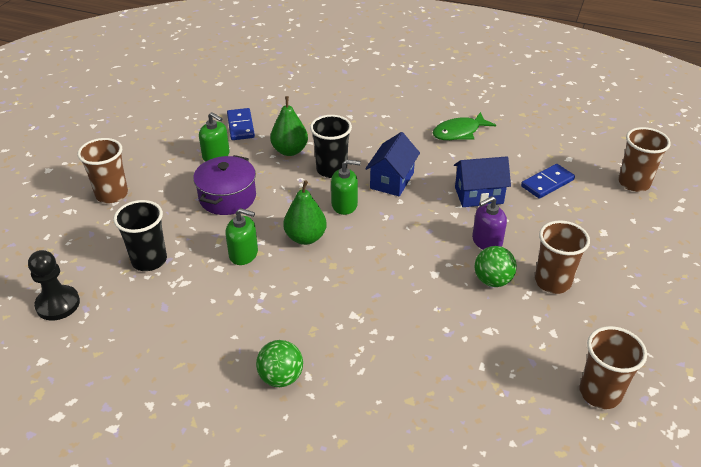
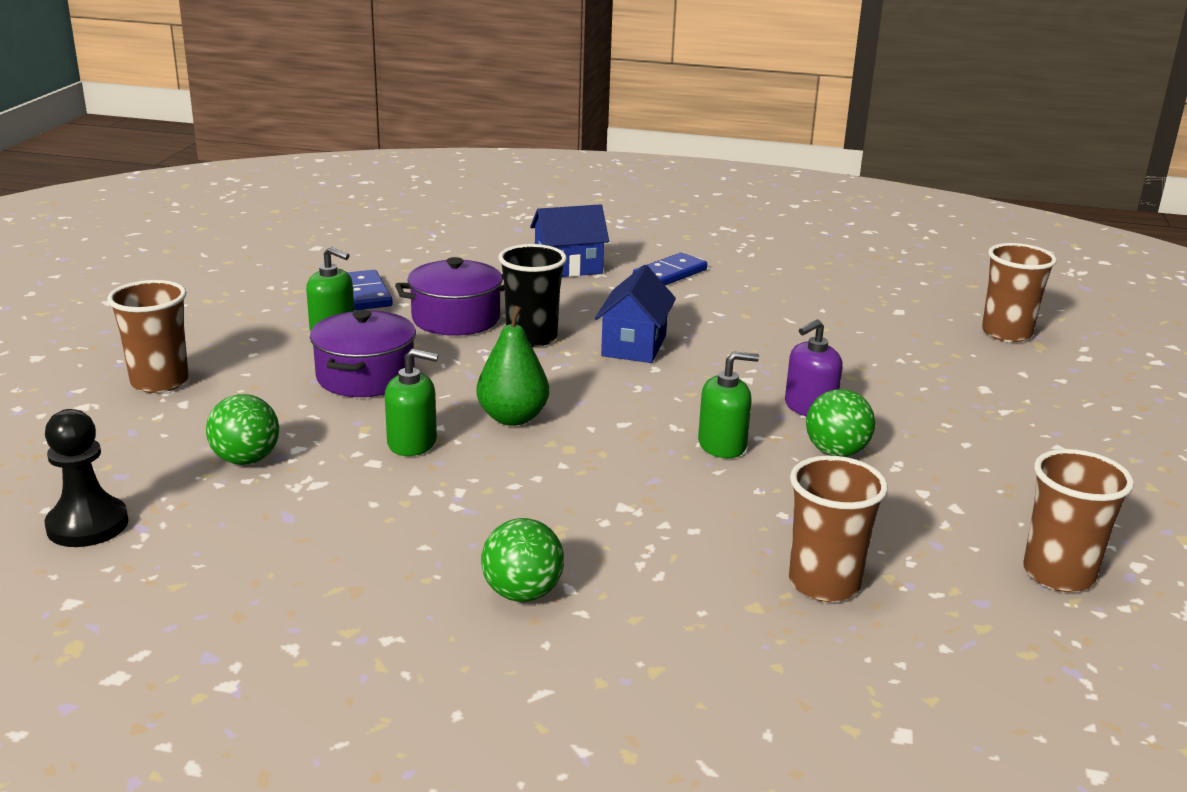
camera: 10 degrees left, 15 degrees down
black cup [113,200,167,271] -> green ball [206,394,279,465]
green pear [270,96,308,156] -> purple pot [395,257,505,336]
green soap dispenser [331,159,361,215] -> green soap dispenser moved to [698,352,759,458]
green fish [433,112,496,140] -> none
blue house [454,156,511,207] -> blue house moved to [530,204,609,277]
blue domino [521,164,575,199] -> blue domino moved to [633,253,707,285]
brown cup [535,221,590,294] -> brown cup moved to [789,456,888,602]

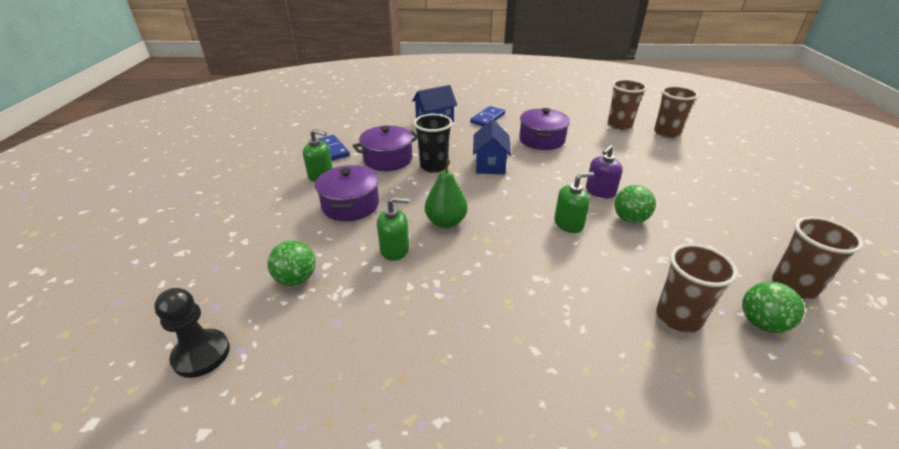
camera: 10 degrees left, 10 degrees up
brown cup [107,280,189,393] -> brown cup moved to [608,79,647,130]
green ball [481,518,564,602] -> green ball moved to [742,282,804,333]
none -> purple pot [519,108,570,150]

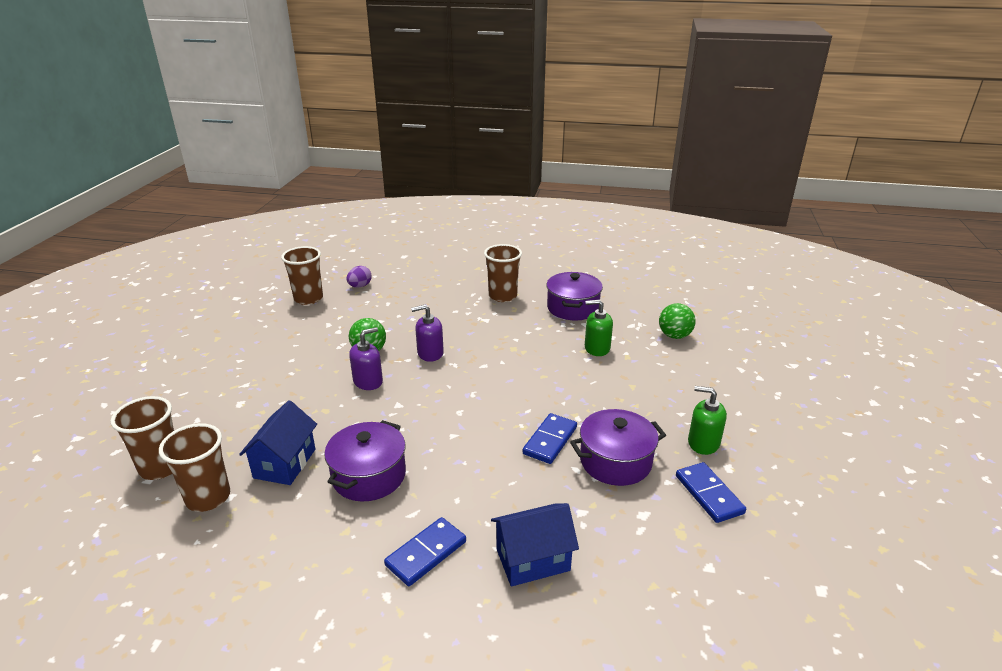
camera: 170 degrees left, 5 degrees down
black pawn [154,288,230,378] -> none
purple pot [315,165,379,221] -> purple pot moved to [546,272,603,320]
black cup [414,114,453,173] -> blue domino [523,413,577,464]
green pear [425,159,467,228] -> none
blue house [473,119,511,174] -> blue house moved to [239,401,317,485]
green soap dispenser [554,172,594,233] -> purple soap dispenser [411,305,444,362]
brown cup [656,244,738,333] -> brown cup moved to [484,244,522,302]
green ball [742,282,804,333] -> purple egg [347,266,372,288]

